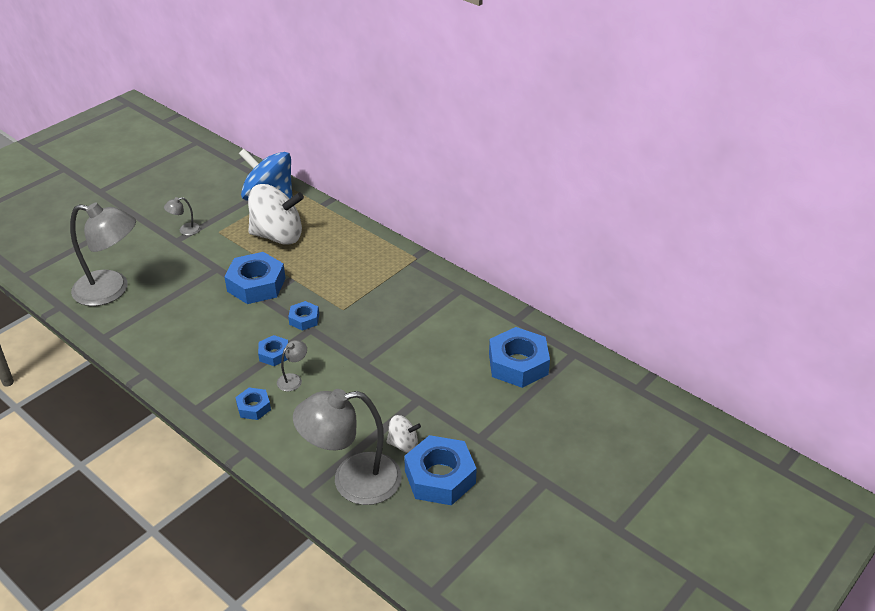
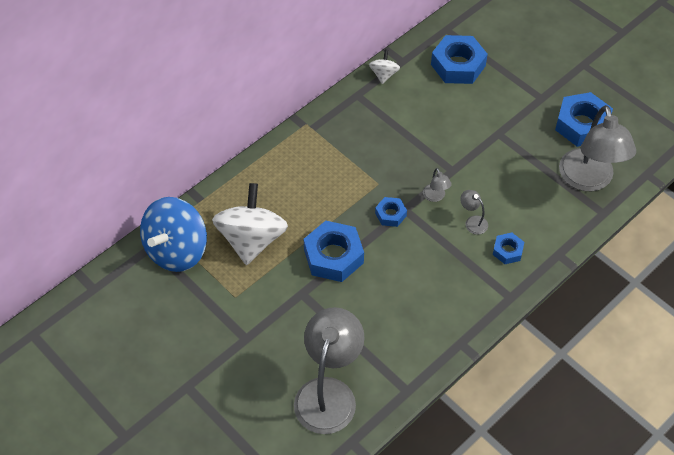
camera: 85 degrees left, 15 degrees up
grey lamp [164,197,201,236] -> grey lamp moved to [423,168,452,202]
blue nut [258,335,288,366] -> none
white spinning top [386,415,421,453] -> white spinning top moved to [369,50,400,84]

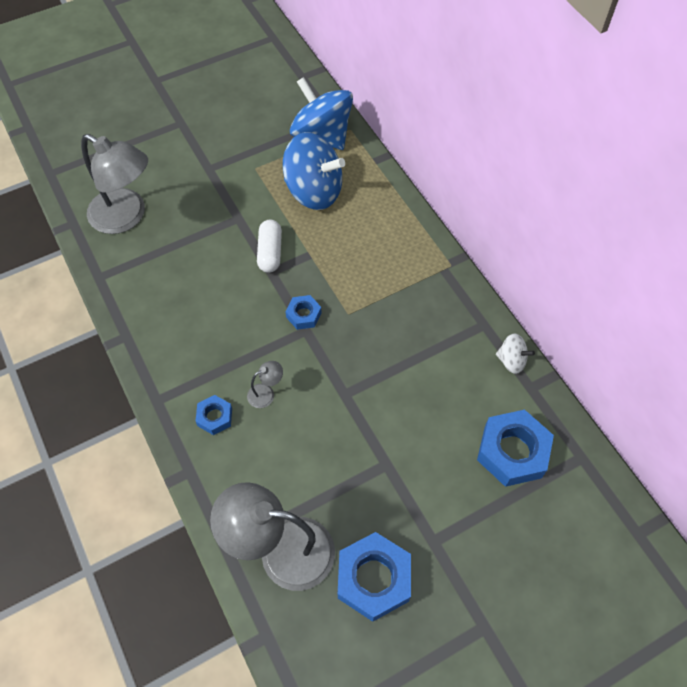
camera: 105 degrees right, 5 degrees up
white spinning top [212,183,288,265] -> blue spinning top [283,132,345,210]
blue nut [304,221,364,282] -> white capsule [257,220,282,273]
grey lamp [423,168,452,202] -> none

